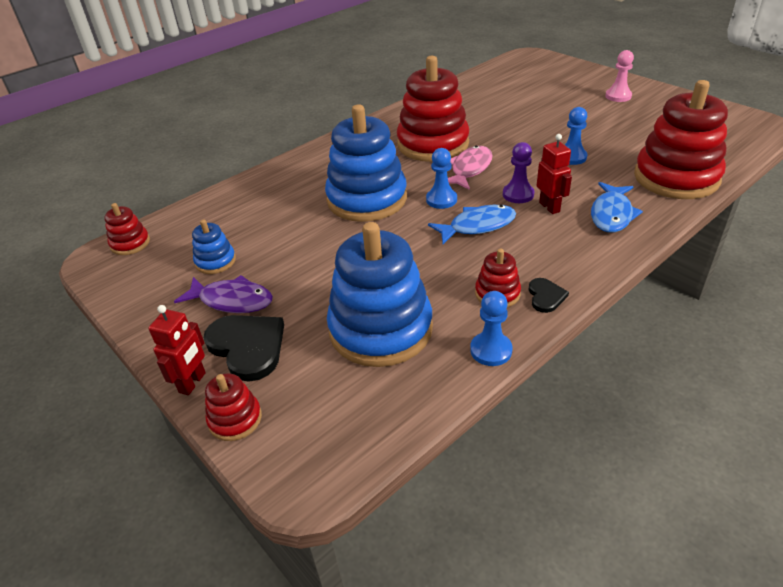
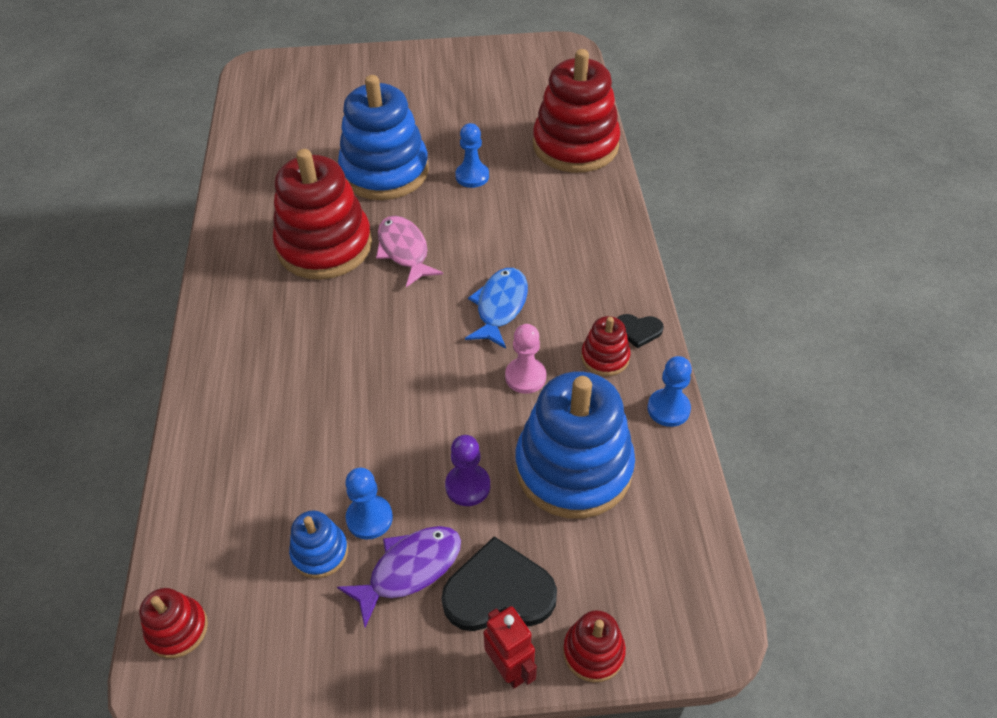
camera: 55 degrees left, 10 degrees up
blue stacking toy [325,104,407,222] -> blue stacking toy moved to [338,75,429,200]
blue pawn [426,148,457,209] -> blue pawn moved to [345,468,393,539]
purple pawn [503,142,534,203] -> purple pawn moved to [445,435,490,506]
black heart [528,278,569,313] -> black heart turned 150 degrees clockwise [618,314,664,348]
red robot [536,134,572,214] -> none
blue fish [591,182,643,233] -> none
pink pawn [605,50,634,102] -> pink pawn moved to [505,324,546,394]

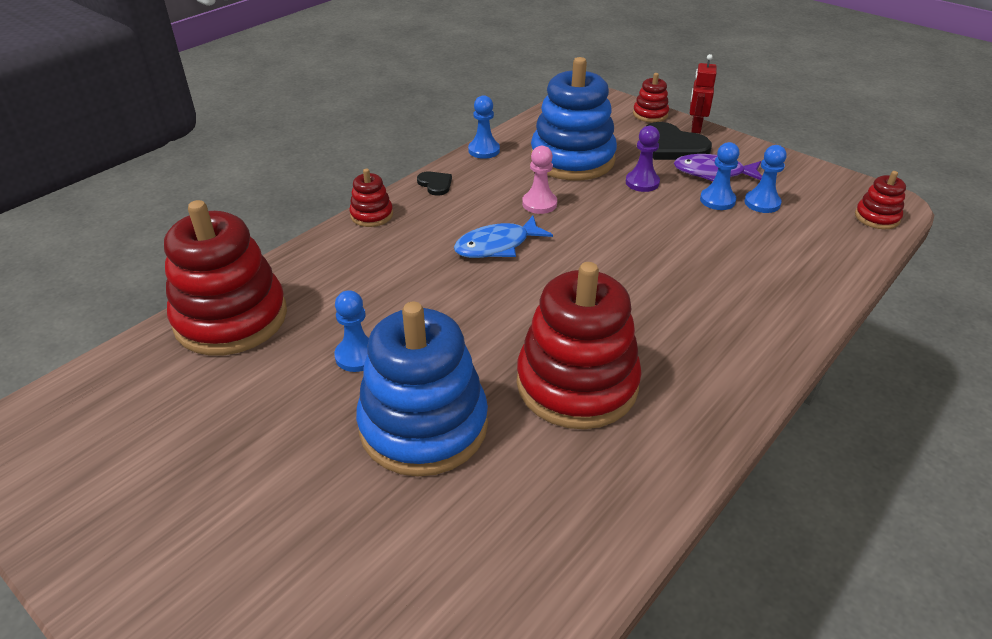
camera: 135 degrees left, 10 degrees down
blue stacking toy [289,510,348,578] -> blue pawn [744,145,787,213]
pink fish [376,216,443,287] -> none
red stacking toy [581,316,630,376] -> red stacking toy moved to [349,169,393,227]

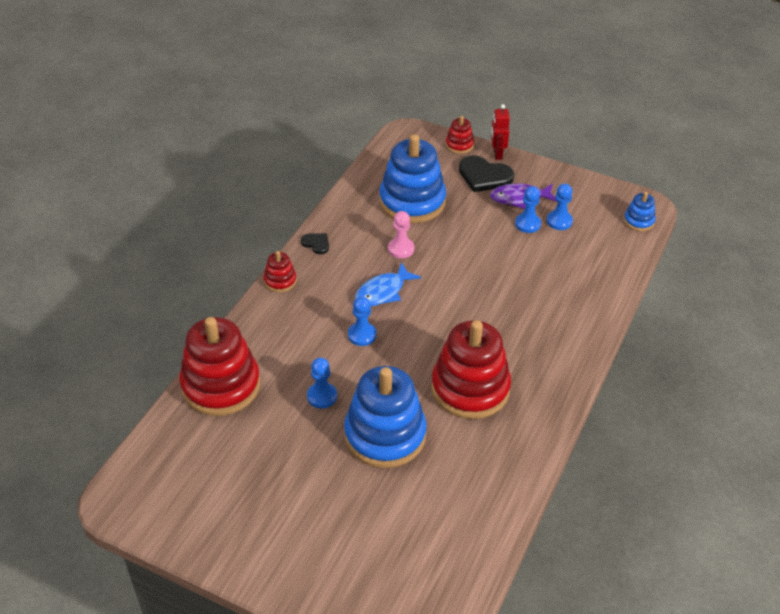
camera: 15 degrees left, 5 degrees up
blue pawn [468,95,500,159] -> blue pawn moved to [348,296,376,346]
purple pawn [626,126,660,192] -> none
red stacking toy [855,171,906,229] -> blue stacking toy [624,192,656,231]

